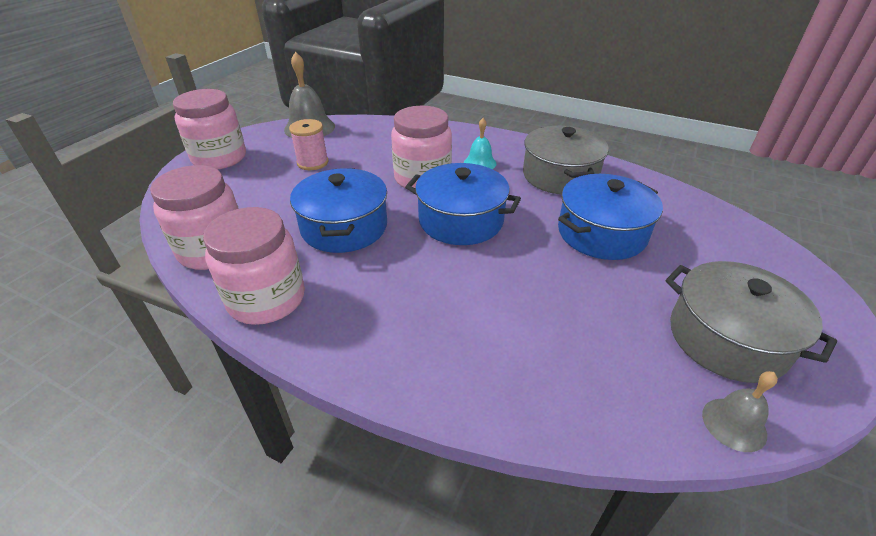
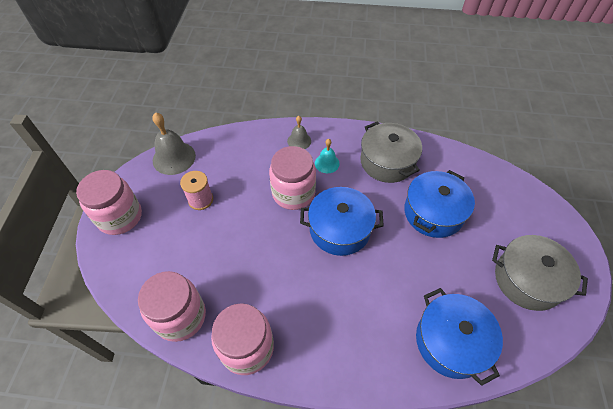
camera: 20 degrees left, 15 degrees up
blue pot [290,168,387,253] -> blue pot moved to [416,288,503,386]
grey bell [702,371,778,452] -> grey bell moved to [287,116,311,149]

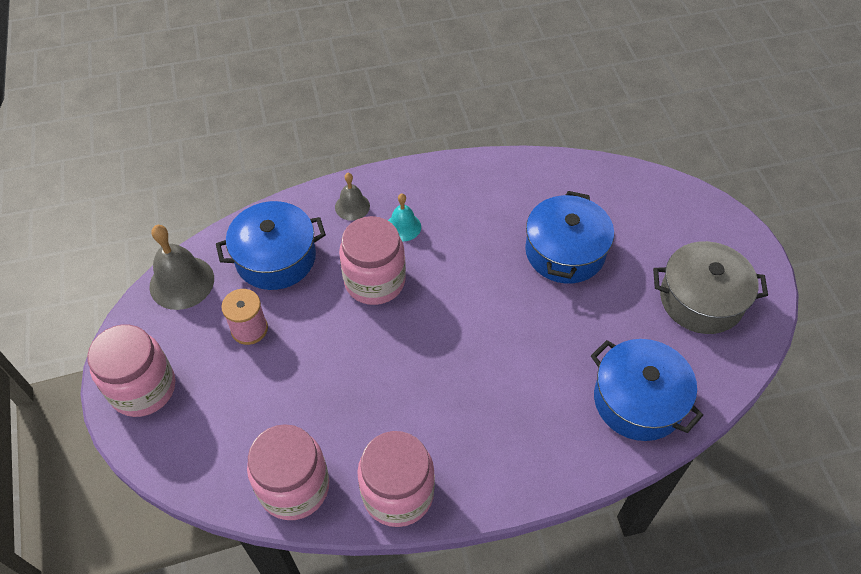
camera: 20 degrees left, 0 degrees up
blue pot [300,187,384,256] -> blue pot moved to [216,201,326,290]
grey pot [360,121,422,183] -> none

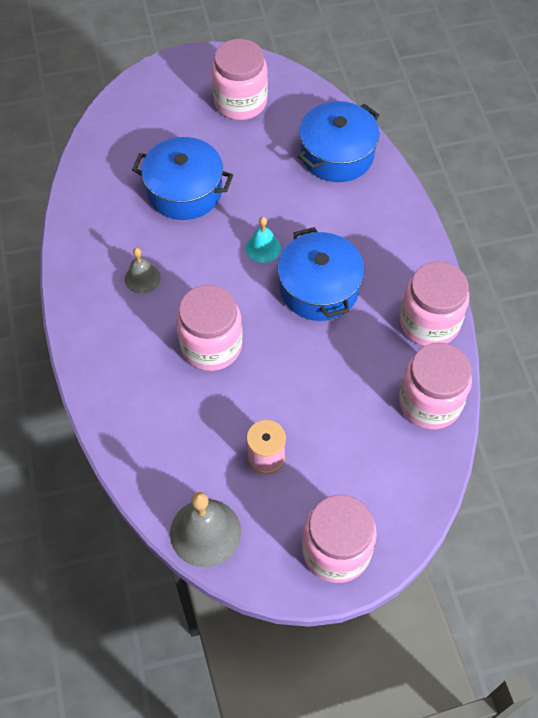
camera: 90 degrees left, 5 degrees up
blue pot [216,201,326,290] -> blue pot moved to [278,227,365,321]
grey bell [335,173,370,221] -> grey bell moved to [125,248,161,294]
turquoise bell [388,193,421,241] -> turquoise bell moved to [246,217,281,263]
grey pot [653,241,768,334] -> pink jar [212,39,268,120]

